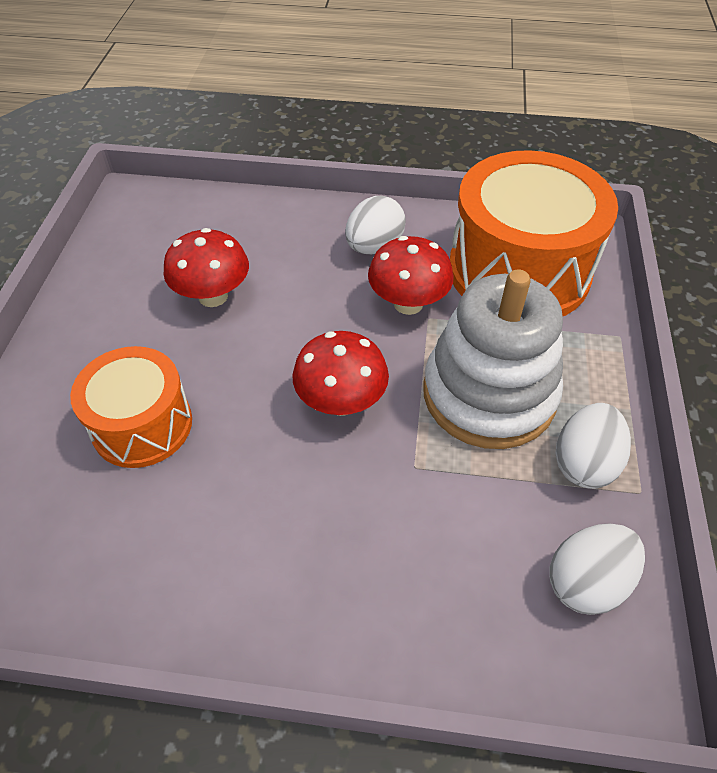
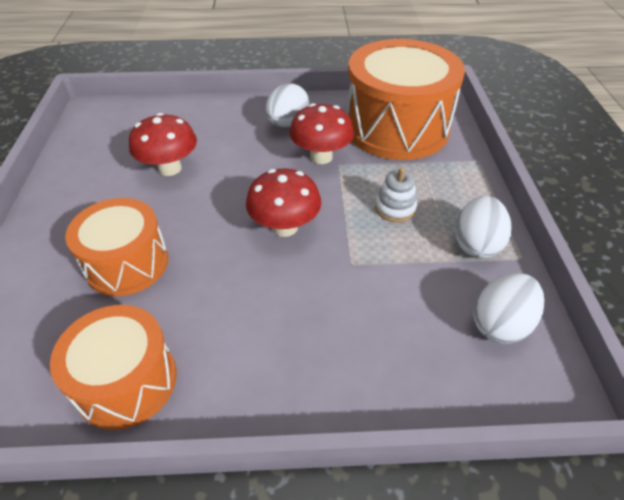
camera: 10 degrees left, 5 degrees down
white stacking toy [423,269,563,449] -> white stacking toy [375,167,417,222], size x0.41
none -> orange drum [50,305,177,430]

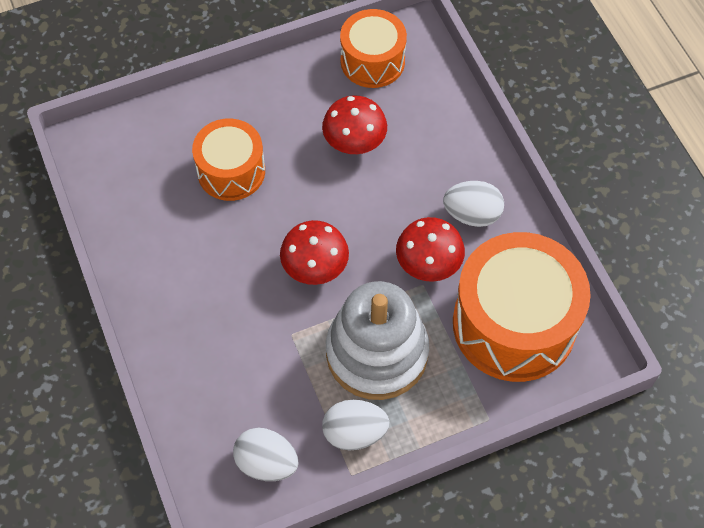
camera: 70 degrees right, 15 degrees up
orange drum [50,305,177,430] -> orange drum moved to [340,9,407,88]
white stacking toy [375,167,417,222] -> white stacking toy [326,281,429,400], size x2.46

